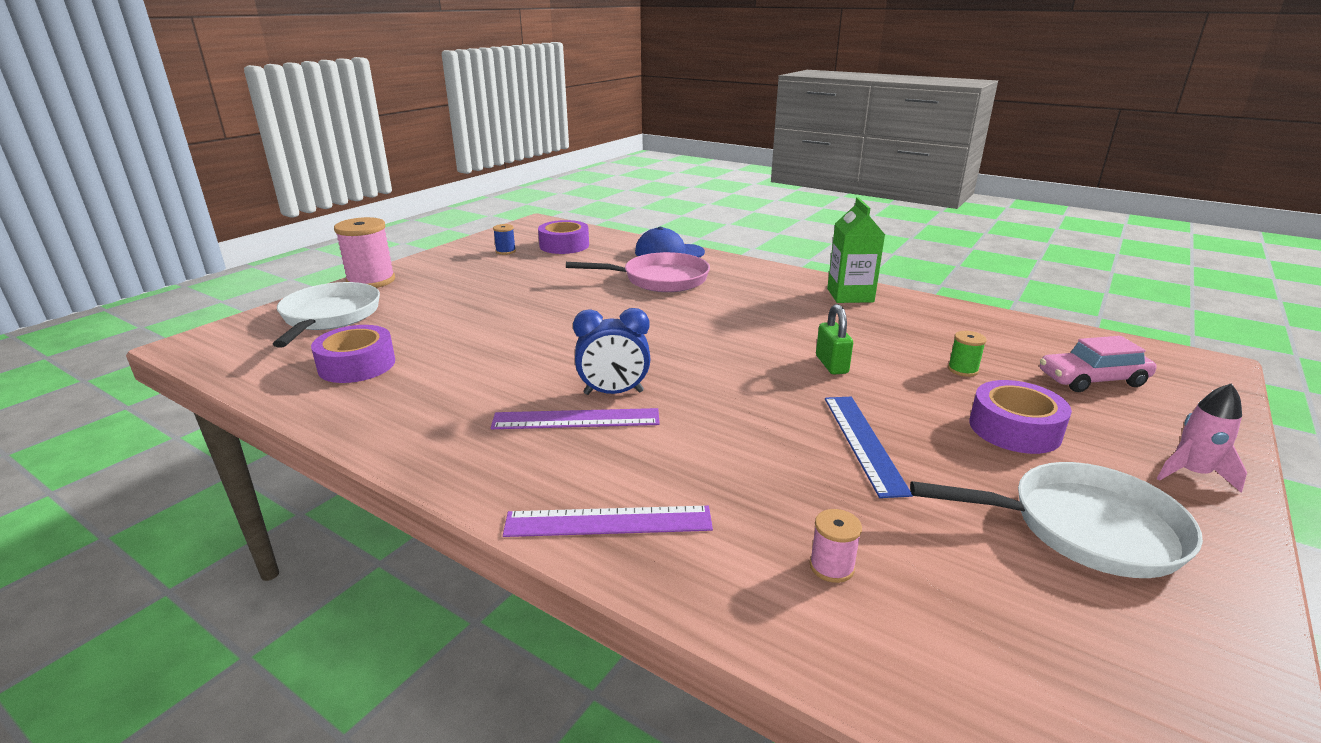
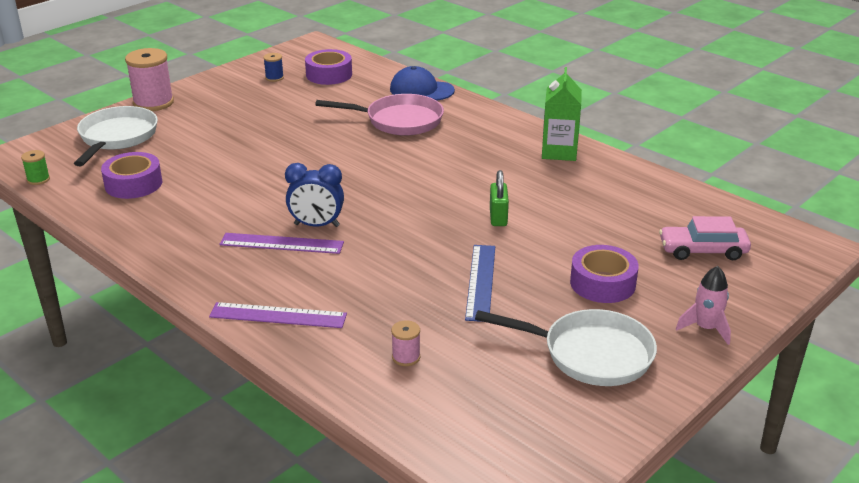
camera: 10 degrees right, 5 degrees up
green spool [948,331,987,377] -> green spool moved to [21,150,50,185]

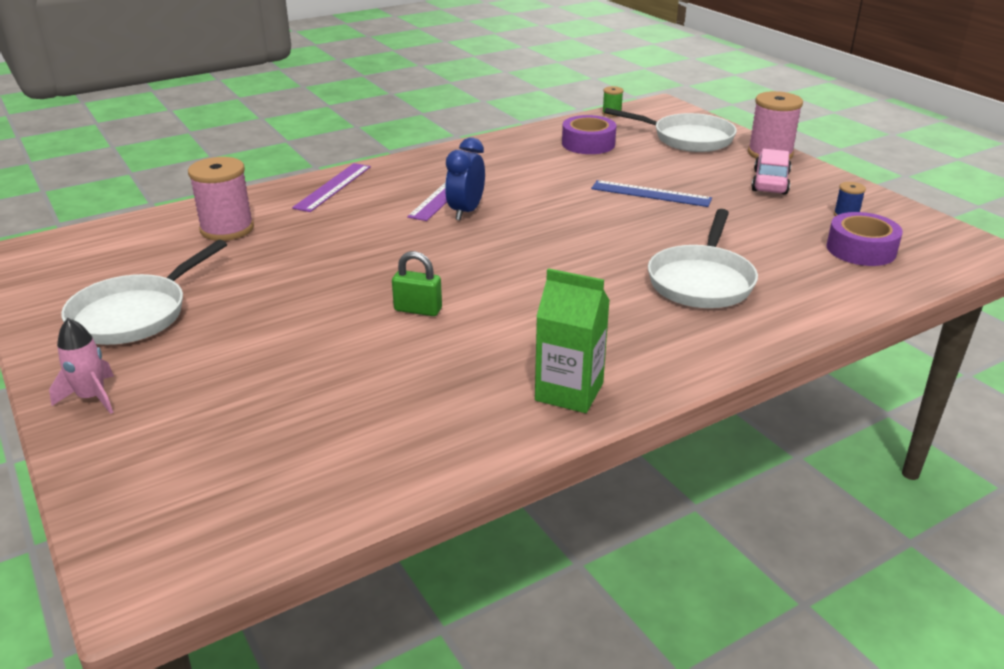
camera: 105 degrees right, 0 degrees up
pink pan [315,94,444,136] -> white pan [648,209,758,308]
blue cap [390,66,455,100] -> none
pink spool [391,320,420,366] -> pink spool [188,157,254,241], size x2.07
blue ruler [465,245,495,322] -> blue ruler moved to [591,180,712,207]
purple tape [570,245,639,303] -> none
pink car [659,216,751,260] -> pink car moved to [751,149,791,195]

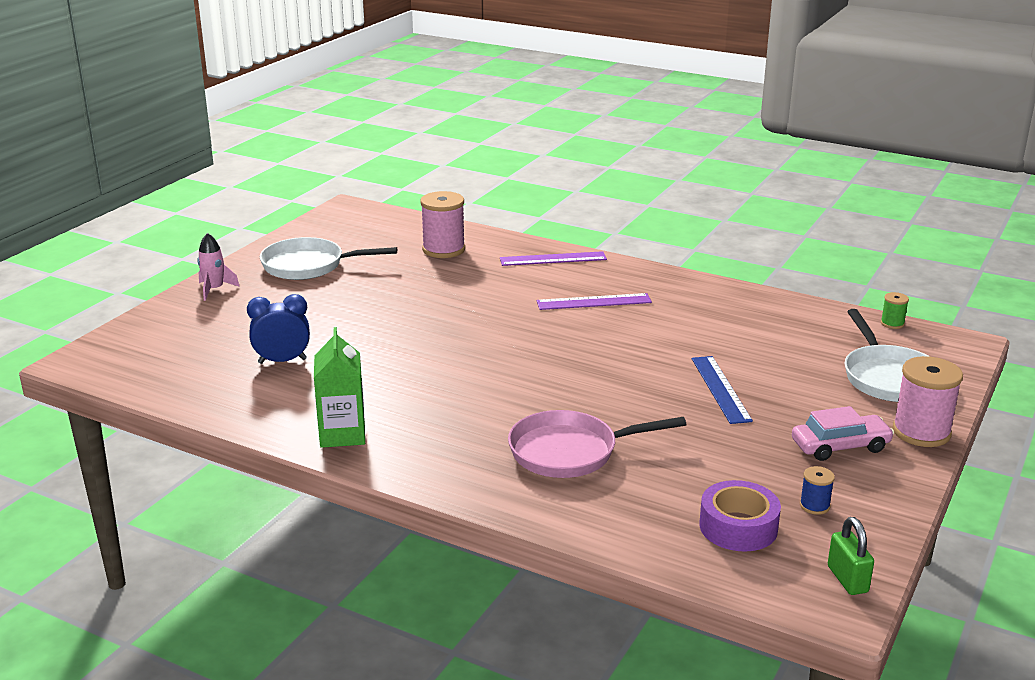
camera: 60 degrees right, 5 degrees down
green padlock [392,251,442,316] -> green padlock moved to [828,517,874,595]
blue clock [445,137,485,220] -> blue clock moved to [247,294,310,364]
purple tape [562,115,617,154] -> none
white pan [648,209,758,308] -> pink pan [508,410,686,478]

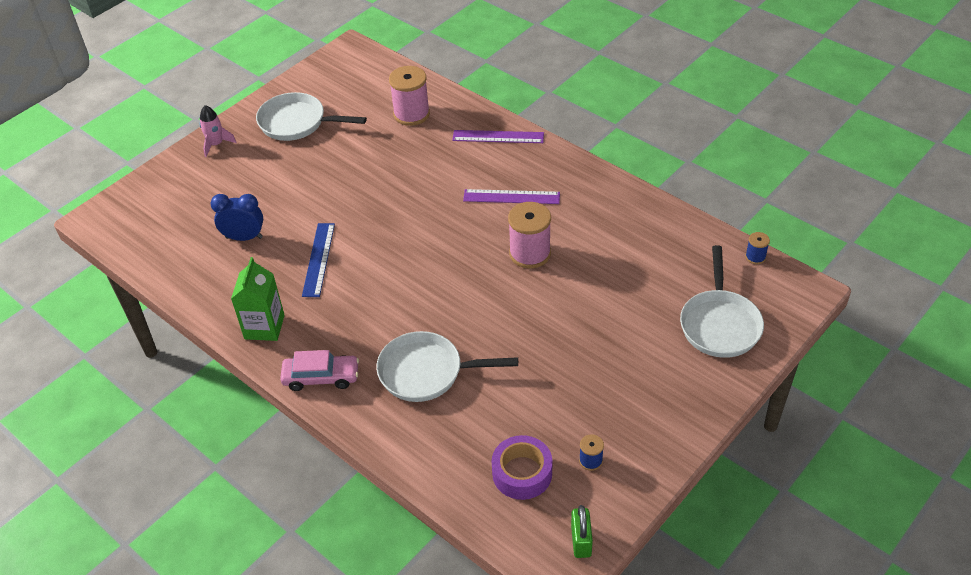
camera: 15 degrees right, 20 degrees up
pink pan [508,410,686,478] -> white pan [376,331,518,402]
blue ruler [692,356,753,424] -> blue ruler moved to [302,223,335,297]
pink car [792,406,894,461] -> pink car moved to [280,350,359,391]
green spool [881,292,909,329] -> blue spool [745,232,770,264]
pink spool [892,356,963,447] -> pink spool moved to [508,202,551,268]

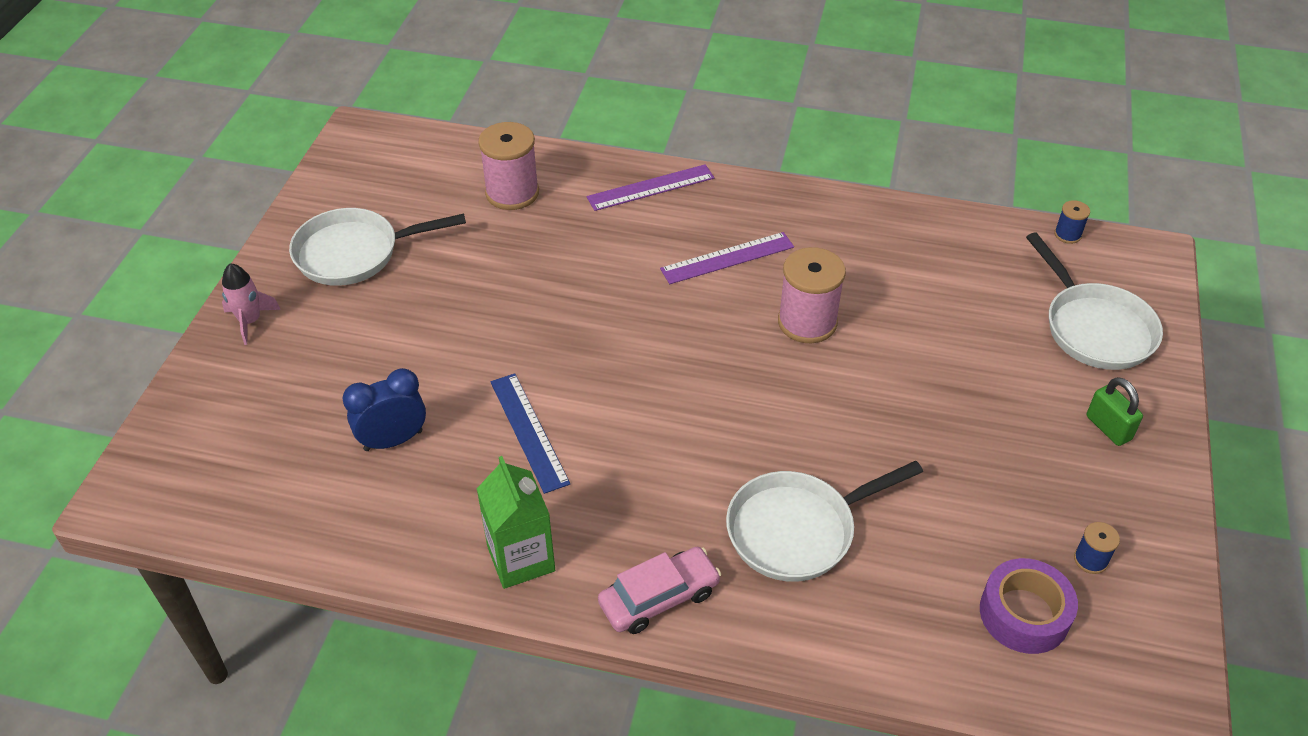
camera: 30 degrees left, 0 degrees up
green padlock [571,505,593,558] -> green padlock moved to [1086,377,1143,446]

